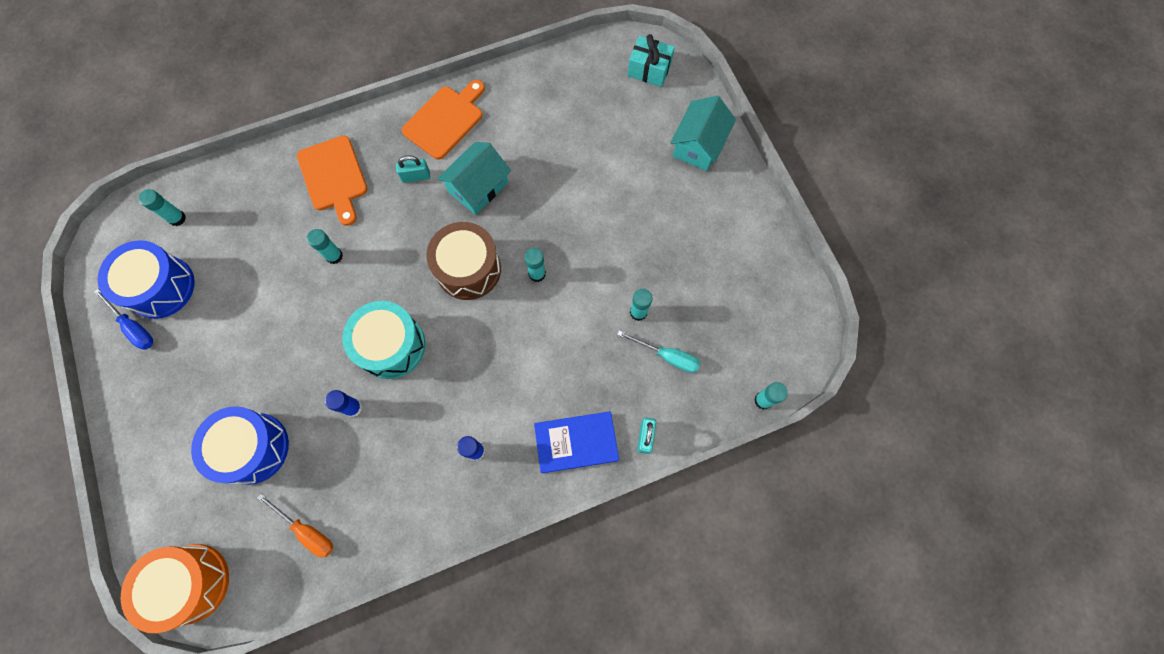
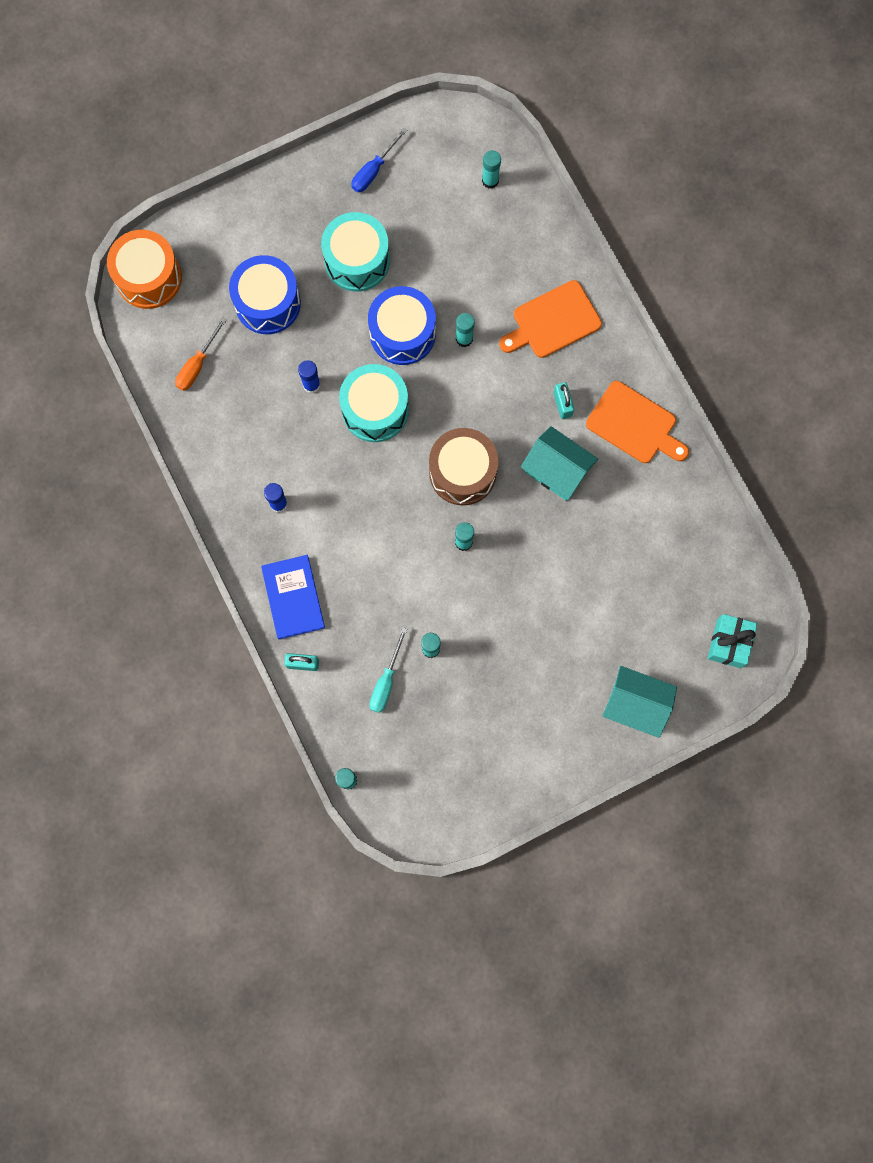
camera: 85 degrees right, 5 degrees up
blue drum [98,240,195,319] -> blue drum moved to [368,286,436,365]
none -> turquoise drum [321,212,390,292]

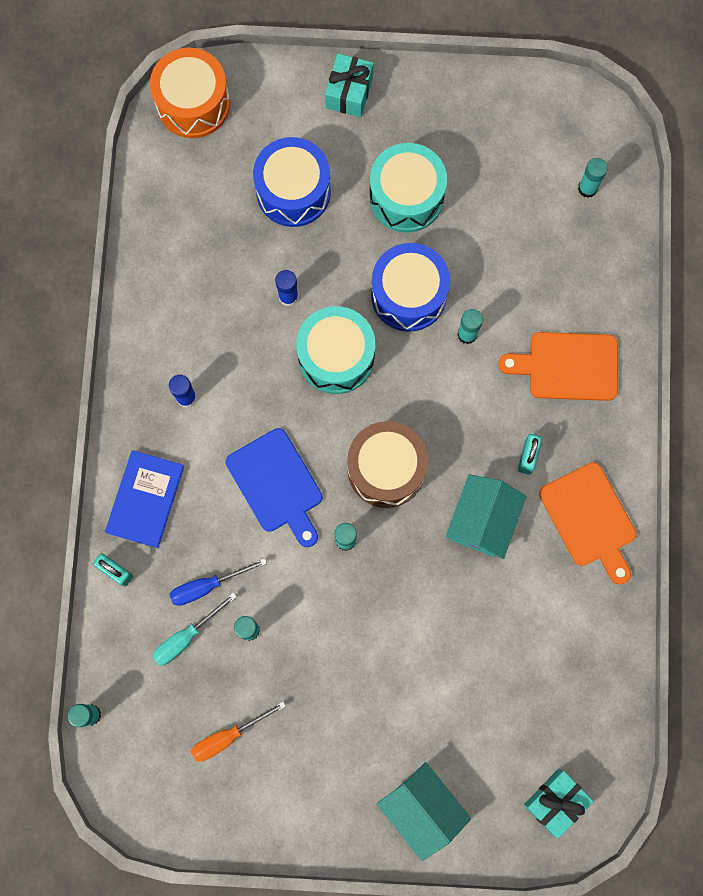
camera: 30 degrees right, 0 degrees up
orange screwdriver [175,317,227,391] -> orange screwdriver moved to [191,702,286,762]
blue screwdriver [351,128,407,192] -> blue screwdriver moved to [169,558,267,606]
turquoise house [521,426,598,501] -> turquoise house turned 45 degrees clockwise [446,474,527,559]
none -> blue cutting board [226,428,322,547]
none -> turquoise gift [325,53,374,117]

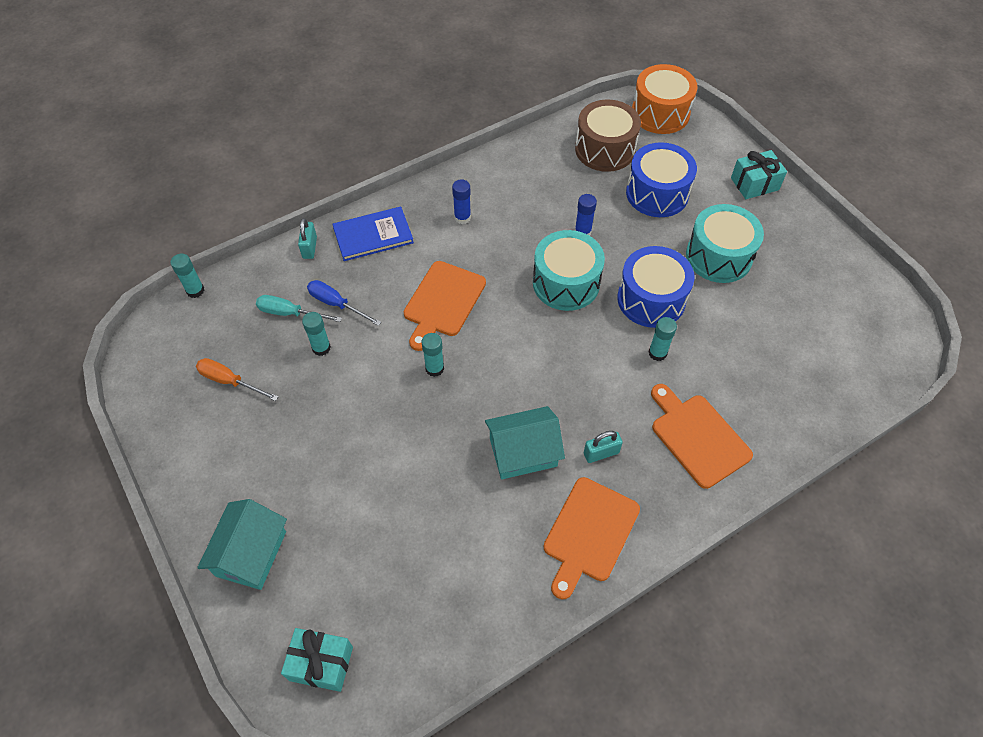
camera: 55 degrees right, 20 degrees down
blue cutting board [226,428,322,547] -> orange cutting board [404,261,486,351]
brown drum [347,421,428,508] -> brown drum moved to [575,100,641,172]
turquoise glue stick [578,158,608,198] -> none

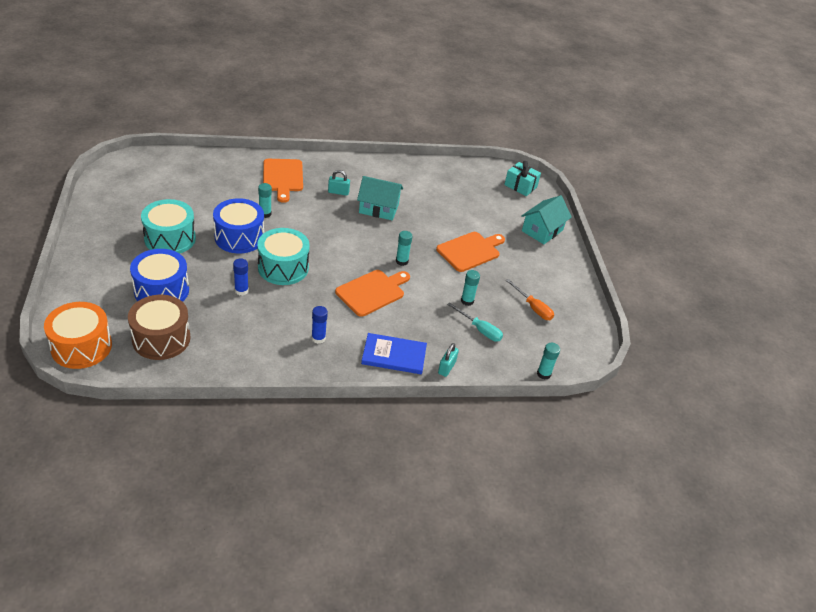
camera: 160 degrees left, 15 degrees down
blue screwdriver [307,280,381,326] -> none
orange cutting board [543,477,640,599] -> orange cutting board moved to [436,232,505,272]
turquoise gift [731,150,787,199] -> none

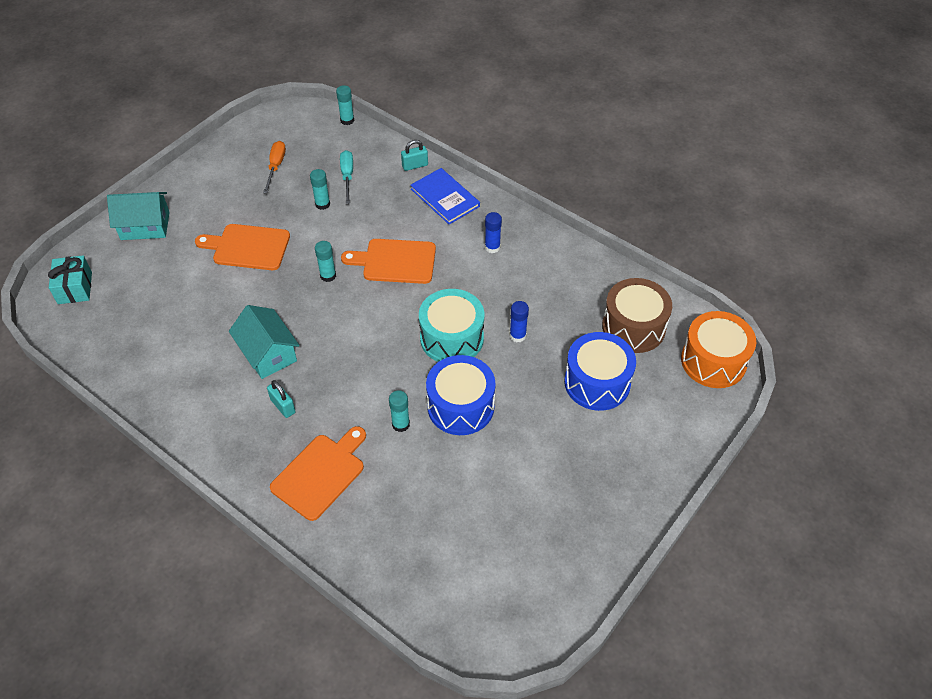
camera: 130 degrees left, 10 degrees up
turquoise drum [141,199,196,254] -> none

